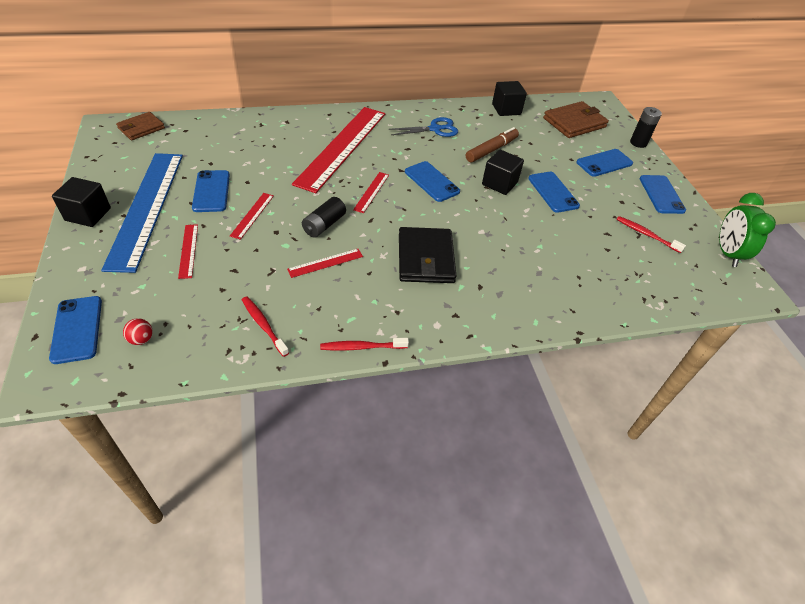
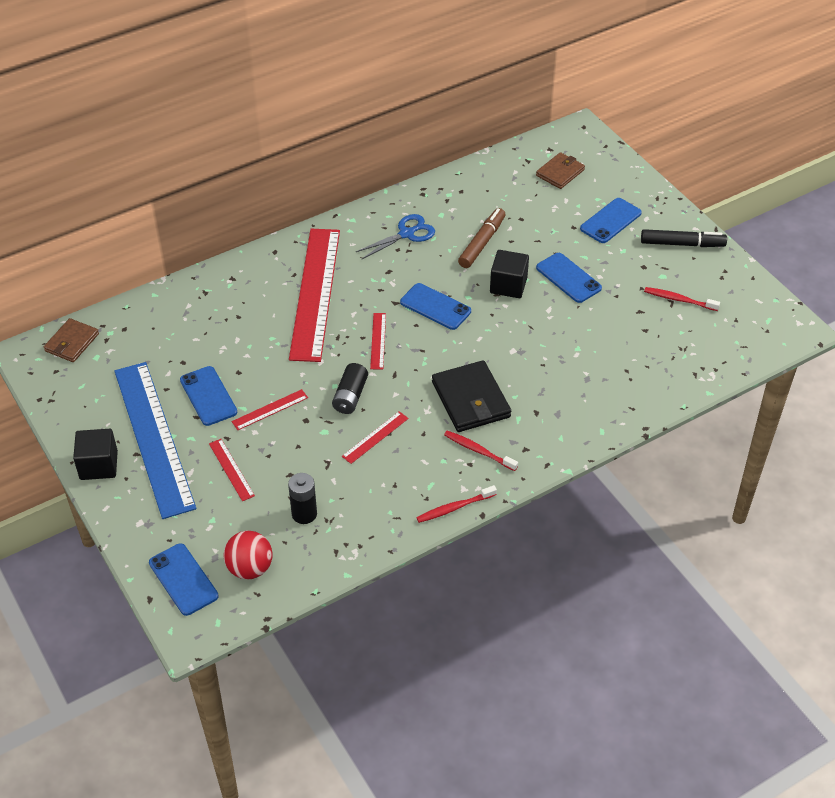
camera: 15 degrees left, 0 degrees up
red ball [123,318,152,345] -> red ball [224,531,273,579], size x1.84
red ruler [230,193,274,240] -> red ruler turned 60 degrees clockwise [232,389,308,430]
red toothbrush [242,296,289,357] -> red toothbrush moved to [444,430,518,471]
black cube [492,81,527,116] -> none
brown wallet [543,101,609,138] -> brown wallet [536,152,585,189], size x0.64
black battery [630,107,662,148] -> black battery moved to [288,473,317,524]
blue phone [640,175,686,214] -> black marker [641,229,727,247]
green clock [719,193,776,267] -> none

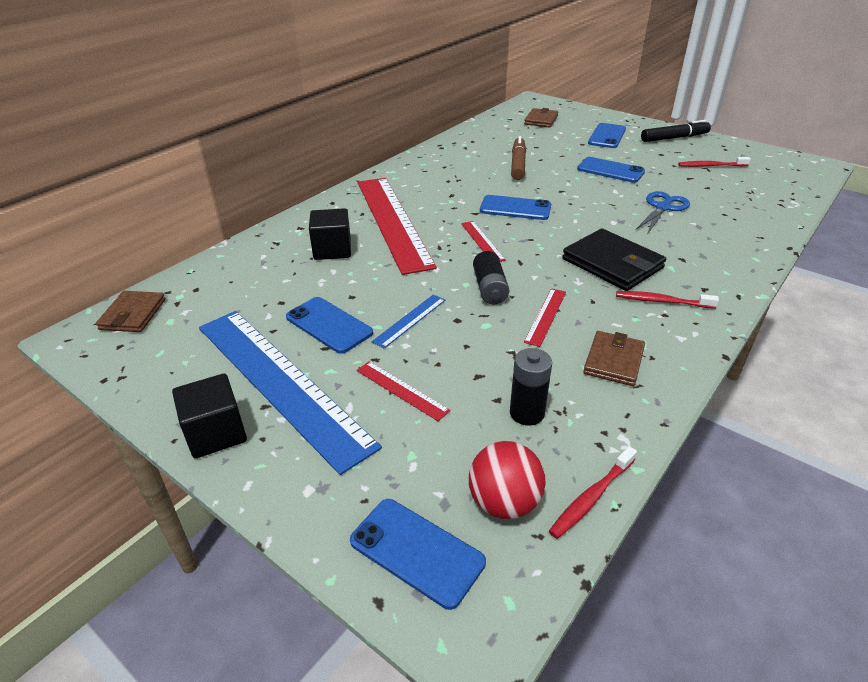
camera: 20 degrees left, 10 degrees down
red ruler [232,389,308,430] -> blue ruler [372,294,445,348]
blue scissors [356,214,435,259] -> blue scissors moved to [636,191,690,233]
red toothbrush [416,485,497,523] -> red toothbrush moved to [549,446,637,539]
black cube [490,250,529,298] -> black cube moved to [309,208,351,260]
none -> brown wallet [583,331,645,386]

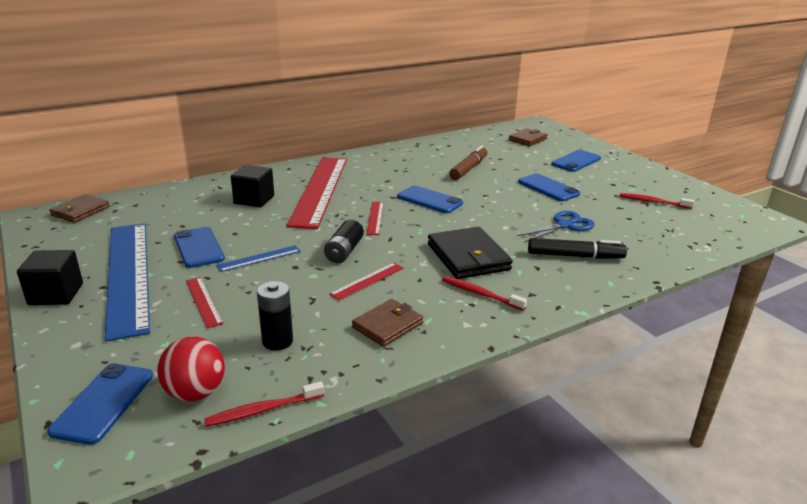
camera: 20 degrees right, 10 degrees down
blue phone [350,499,486,610] -> blue phone turned 45 degrees clockwise [47,364,153,445]
black marker [641,120,711,142] -> black marker moved to [528,238,627,259]

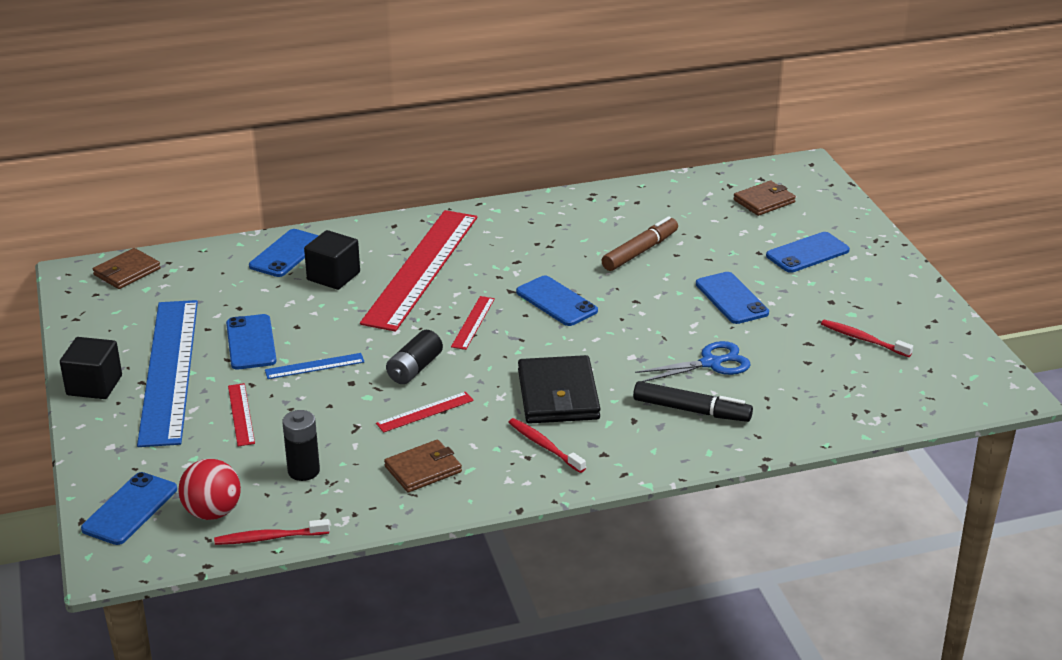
camera: 15 degrees right, 5 degrees up
none -> blue phone [249,229,319,277]

